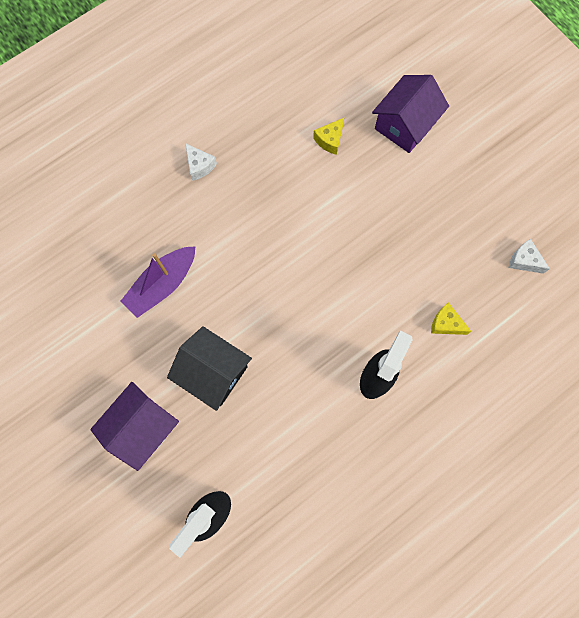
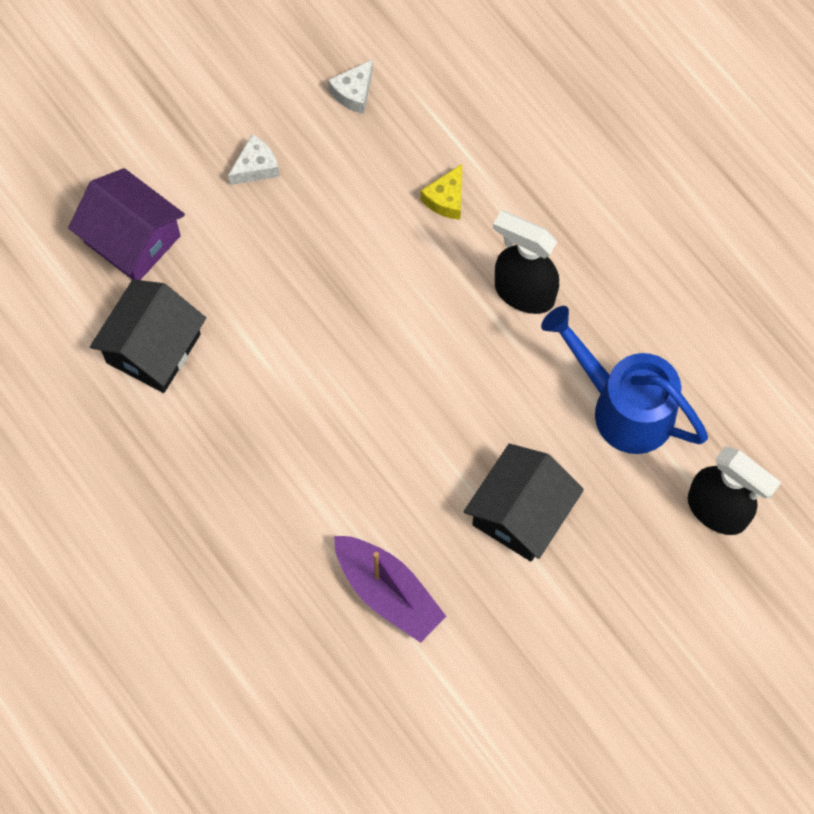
camera: 90 degrees left, 5 degrees down
purple house [90,382,179,471] -> none
white cheese [185,143,217,181] -> white cheese moved to [228,134,280,185]
yellow cheese [313,118,344,155] -> black house [90,279,206,393]
none -> blue watering can [541,306,708,454]

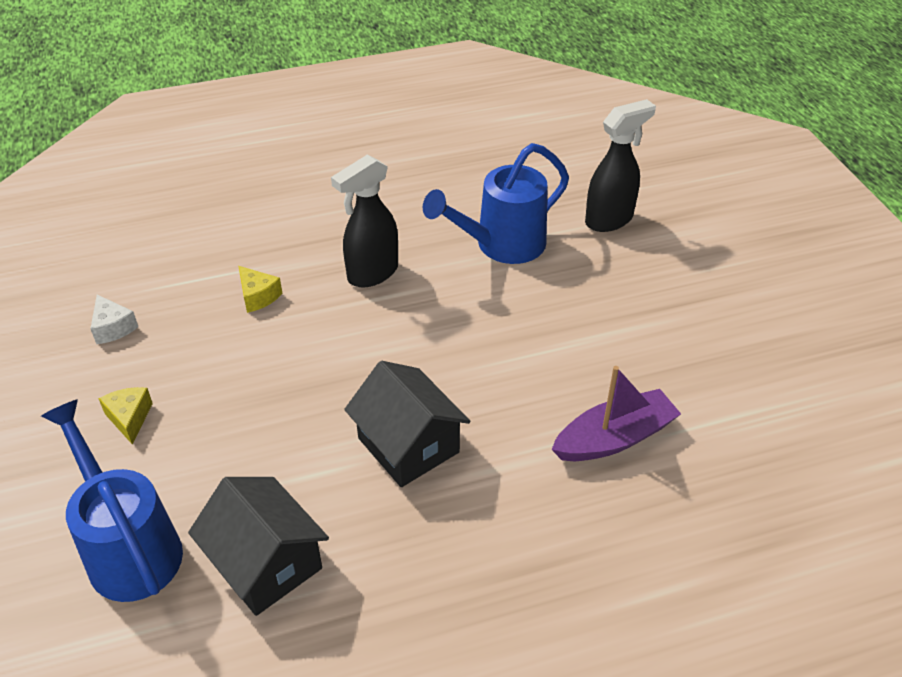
camera: 70 degrees left, 25 degrees down
purple house [68,168,185,280] -> blue watering can [41,399,183,602]
white cheese [228,134,280,185] -> yellow cheese [98,387,153,444]
black house [464,444,584,561] -> black house moved to [344,361,470,487]

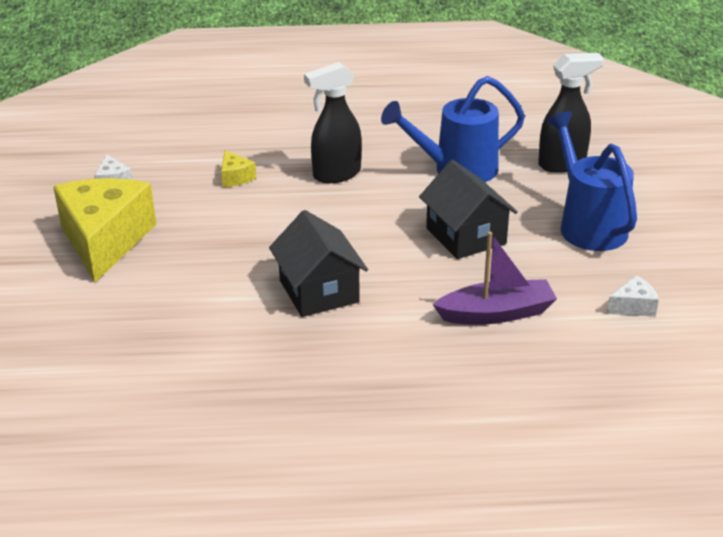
camera: 15 degrees right, 10 degrees down
blue watering can [41,399,183,602] -> blue watering can moved to [546,111,637,251]
yellow cheese [98,387,153,444] -> yellow cheese [53,178,156,282], size x2.47
black house [188,477,329,616] -> black house moved to [419,160,518,259]
none -> white cheese [607,275,659,317]

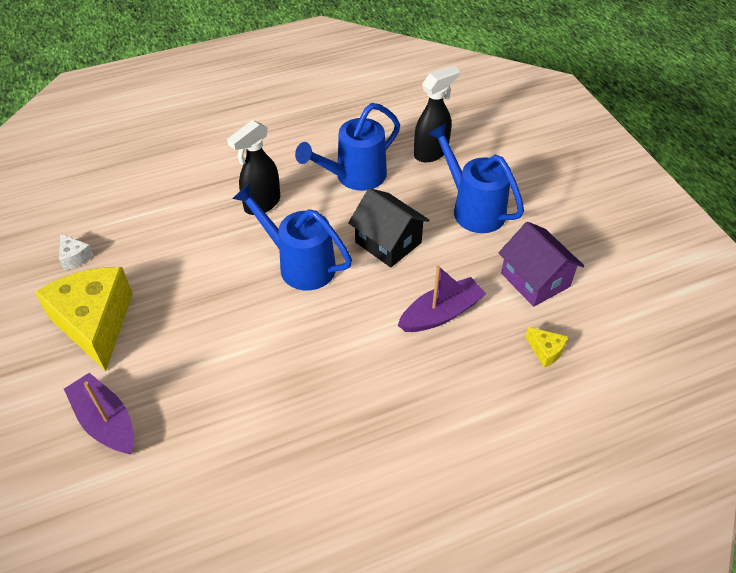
camera: 20 degrees left, 15 degrees up
yellow cheese [221,150,256,187] -> yellow cheese moved to [526,327,568,368]
black house [269,210,368,317] -> none
white cheese [607,275,659,317] -> purple house [499,222,584,307]
none -> purple boat [64,373,134,454]
none -> blue watering can [232,183,352,290]

